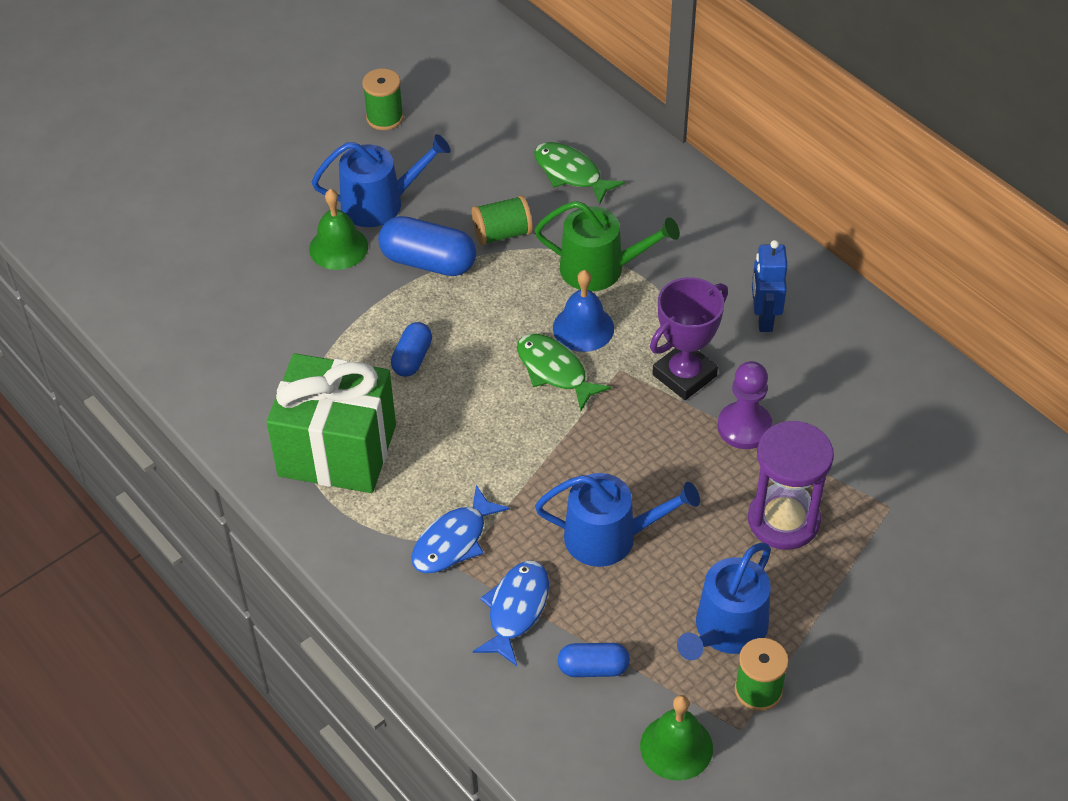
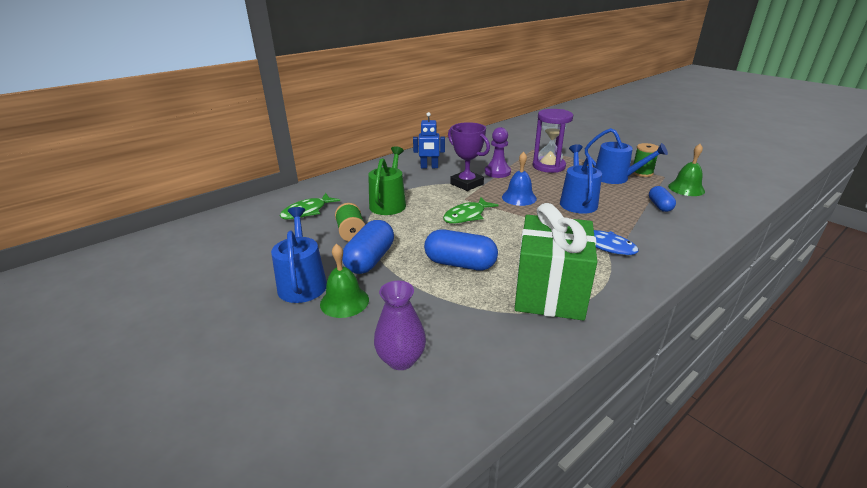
camera: 90 degrees left, 20 degrees down
green spool [362,68,404,130] -> none
blue capsule [391,322,432,377] -> blue capsule [424,229,498,271], size x1.66
blue fish [473,561,549,666] -> none
blue bell [553,270,614,352] -> blue bell moved to [502,152,537,206]
none -> purple vase [374,281,426,370]

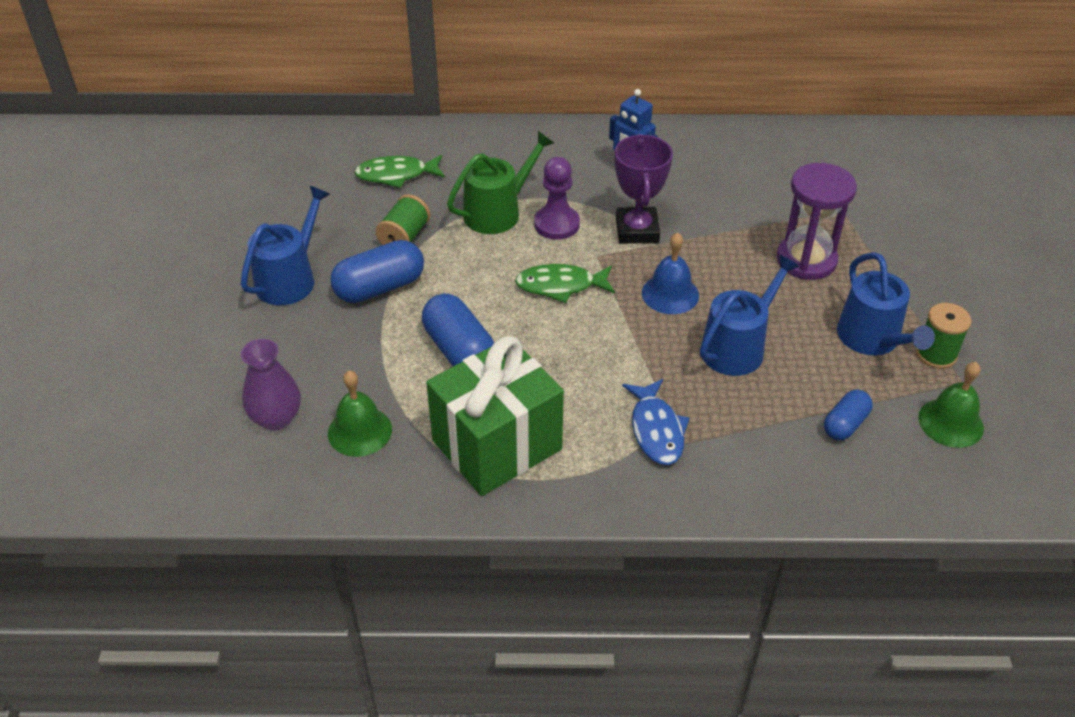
camera: 40 degrees right, 15 degrees up
green bell [320,244,369,318] -> green bell moved to [328,371,392,457]
purple pawn [485,127,511,178] -> purple pawn moved to [534,157,580,240]

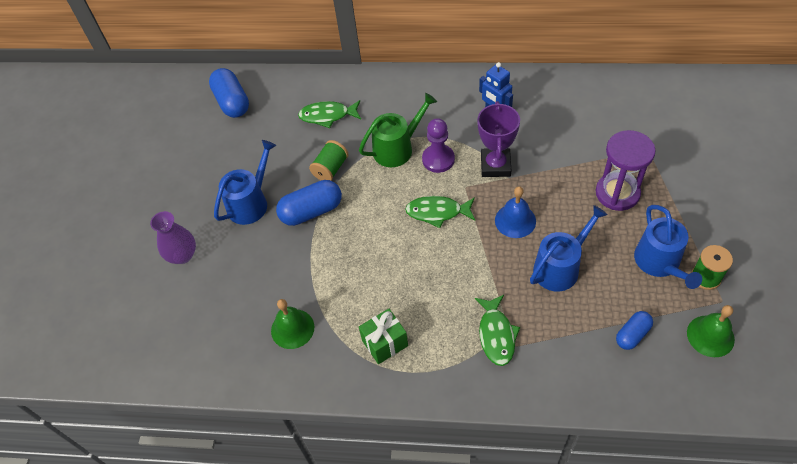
camera: 10 degrees right, 10 degrees up
purple vase [241,339,301,431] -> purple vase moved to [150,211,196,264]
blue capsule [422,294,494,366] -> blue capsule moved to [209,68,249,118]
green gift [426,336,564,496] -> green gift [359,309,408,364], size x0.52
blue fish [622,379,689,465] -> green fish [475,295,520,366]

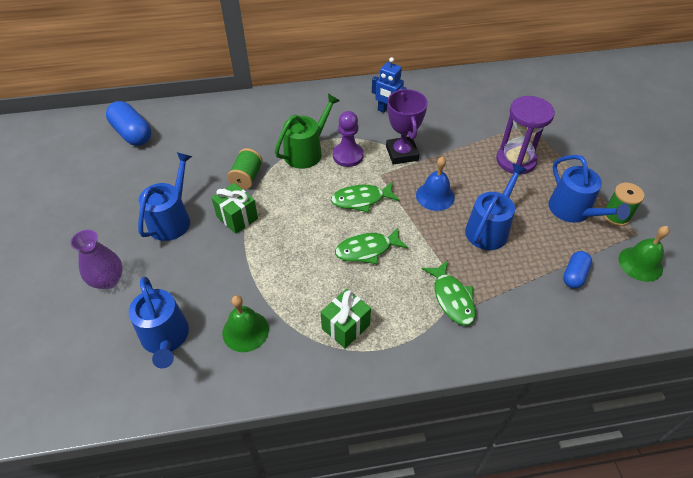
camera: 20 degrees left, 5 degrees down
blue capsule [276,180,342,226] -> green gift [211,183,258,234]
green fish [298,100,361,128] -> green fish moved to [335,228,408,264]
none -> blue watering can [129,277,189,368]

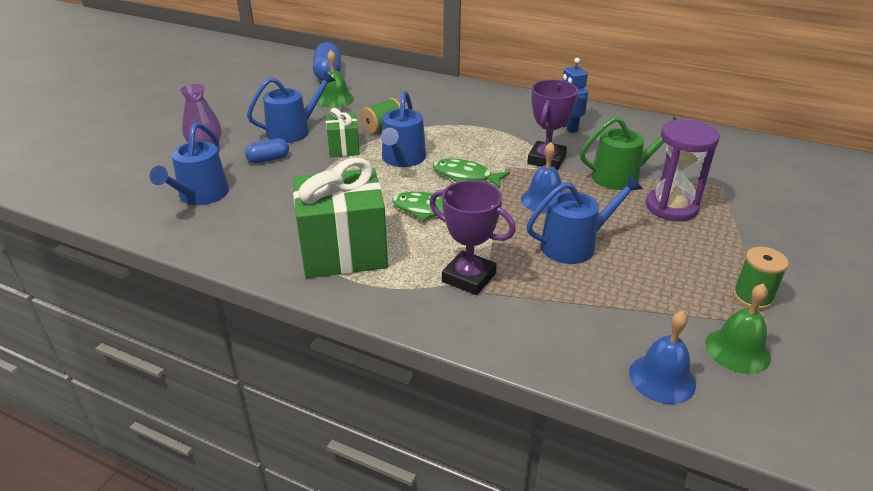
camera: 35 degrees right, 15 degrees down
green bell [222,295,269,352] -> green bell moved to [318,50,354,108]
green watering can [275,94,340,169] -> green watering can moved to [580,117,677,190]
green gift [321,289,371,349] -> green gift [293,158,388,278], size x1.92
purple pawn [333,111,364,167] -> none
green fish [422,260,476,325] -> purple trophy [430,180,516,295]
blue watering can [548,155,630,223] -> blue watering can moved to [381,91,426,167]
blue capsule [563,251,592,288] -> blue capsule moved to [245,138,289,163]
none -> blue bell [629,311,696,404]

